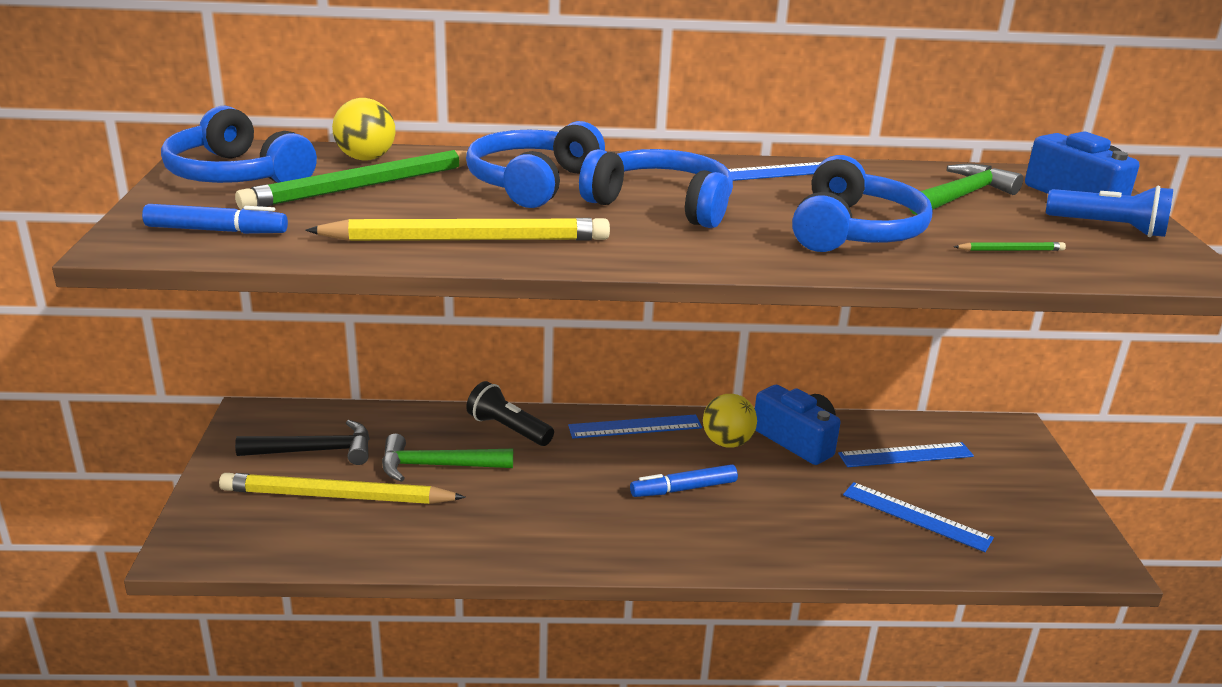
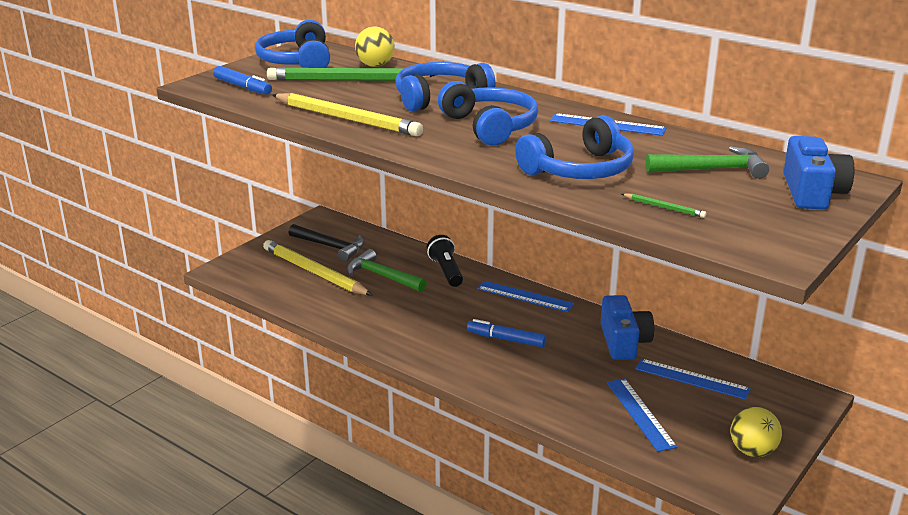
camera: 40 degrees right, 0 degrees up
yellow ball [703,394,757,448] -> yellow ball moved to [730,407,782,457]
blue flashlight [1046,186,1173,237] -> none

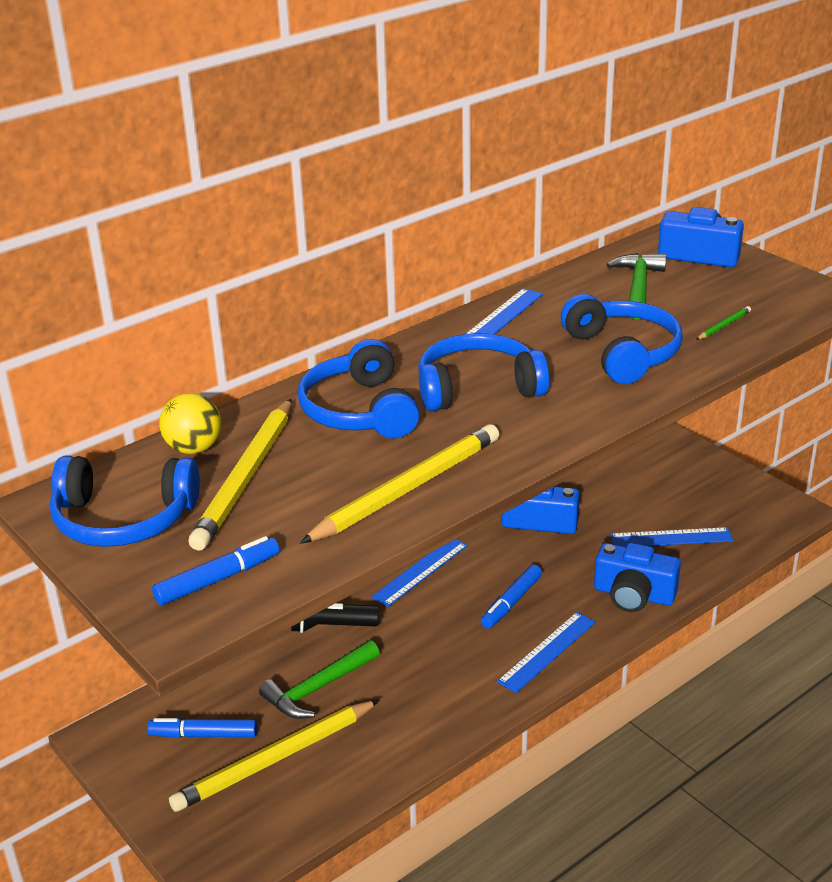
camera: 75 degrees left, 5 degrees up
green pencil [267,68,435,81] -> yellow pencil [188,399,291,551]
black hammer [288,224,365,261] -> blue marker [147,718,257,738]
blue ruler [635,359,751,400] -> blue ruler moved to [497,612,595,693]
yellow ball [730,407,782,457] -> none
none -> blue camera [594,543,681,612]

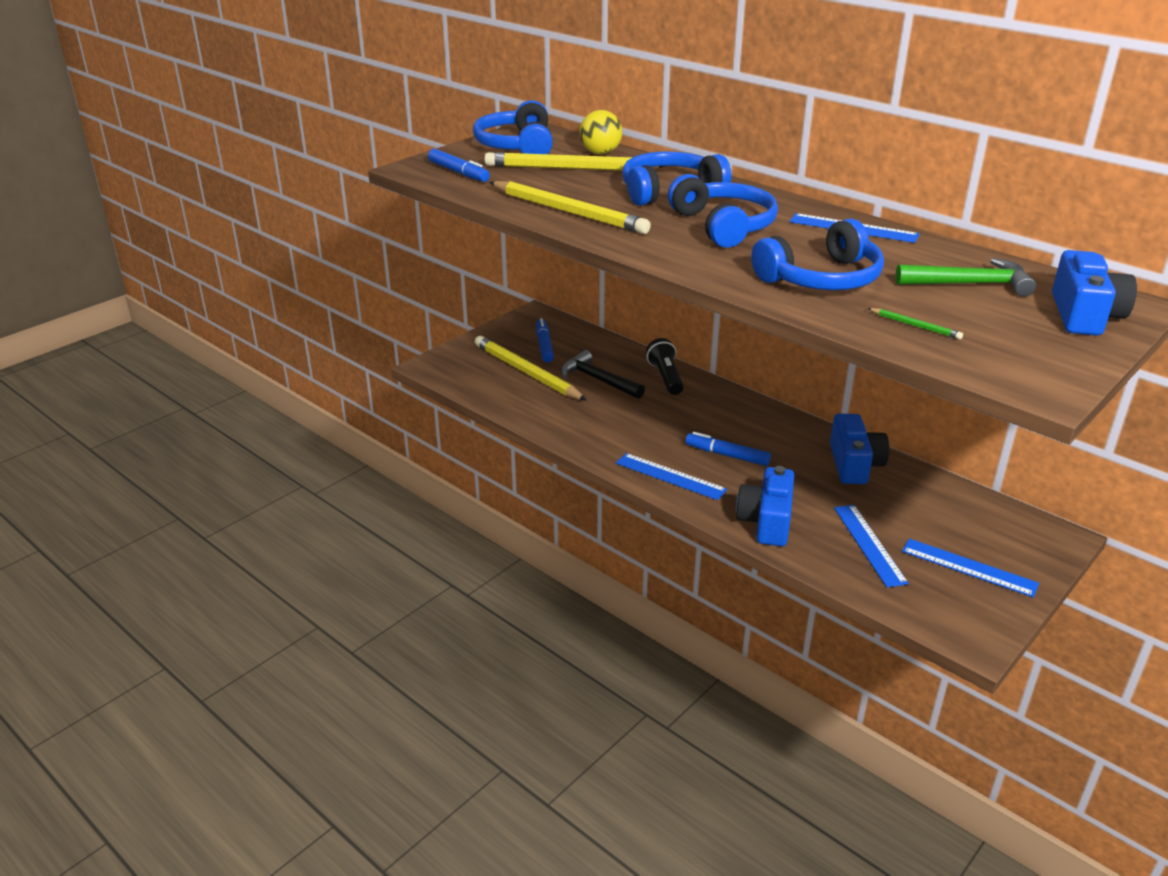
camera: 80 degrees right, 0 degrees up
green hammer [259,640,380,719] -> black hammer [561,350,645,399]
blue ruler [371,539,468,607] -> blue ruler moved to [902,539,1039,597]

